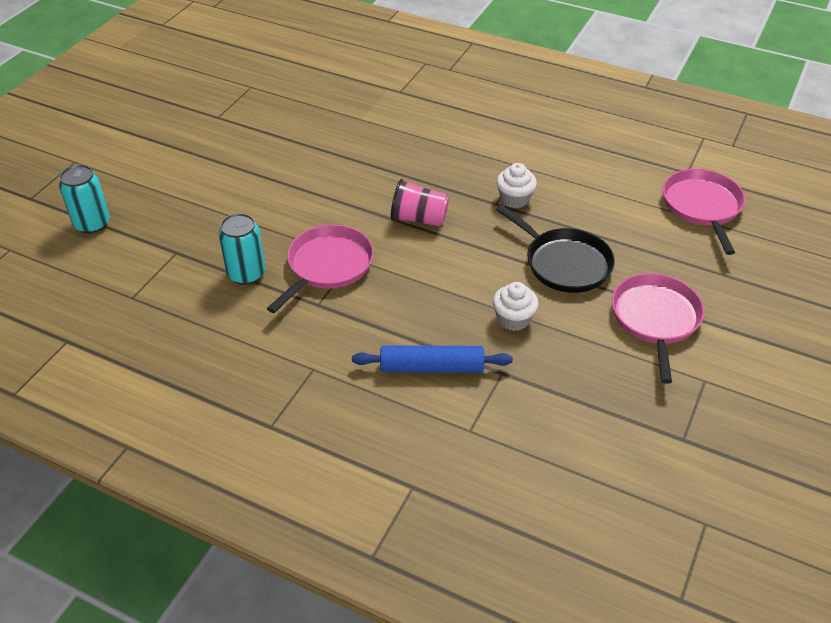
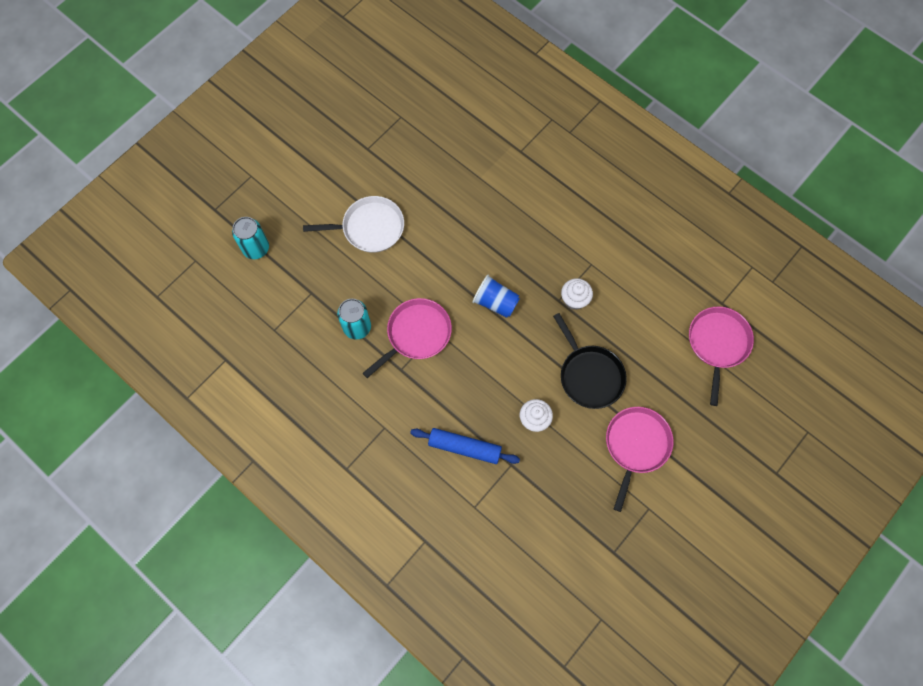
camera: 15 degrees right, 25 degrees up
pink cup [391,179,449,227] -> blue cup [472,274,520,318]
none -> white pan [303,196,404,253]

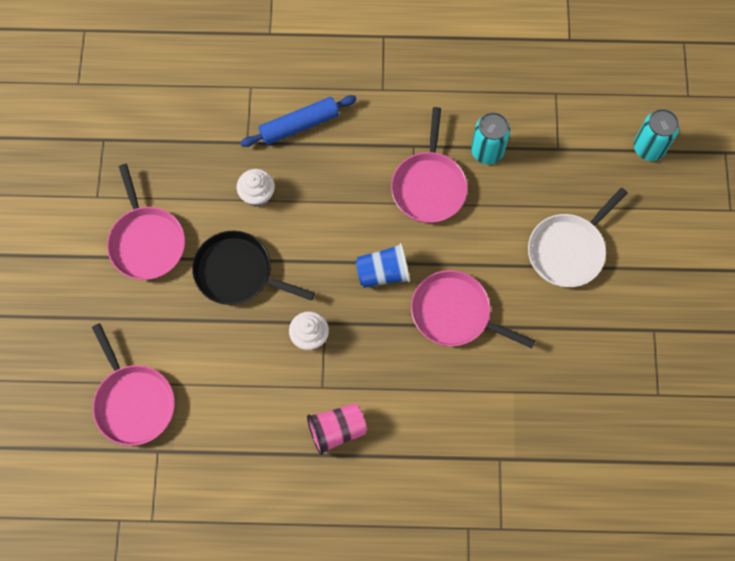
camera: 140 degrees right, 0 degrees up
none -> pink cup [307,403,367,455]
none -> pink pan [411,270,535,348]

